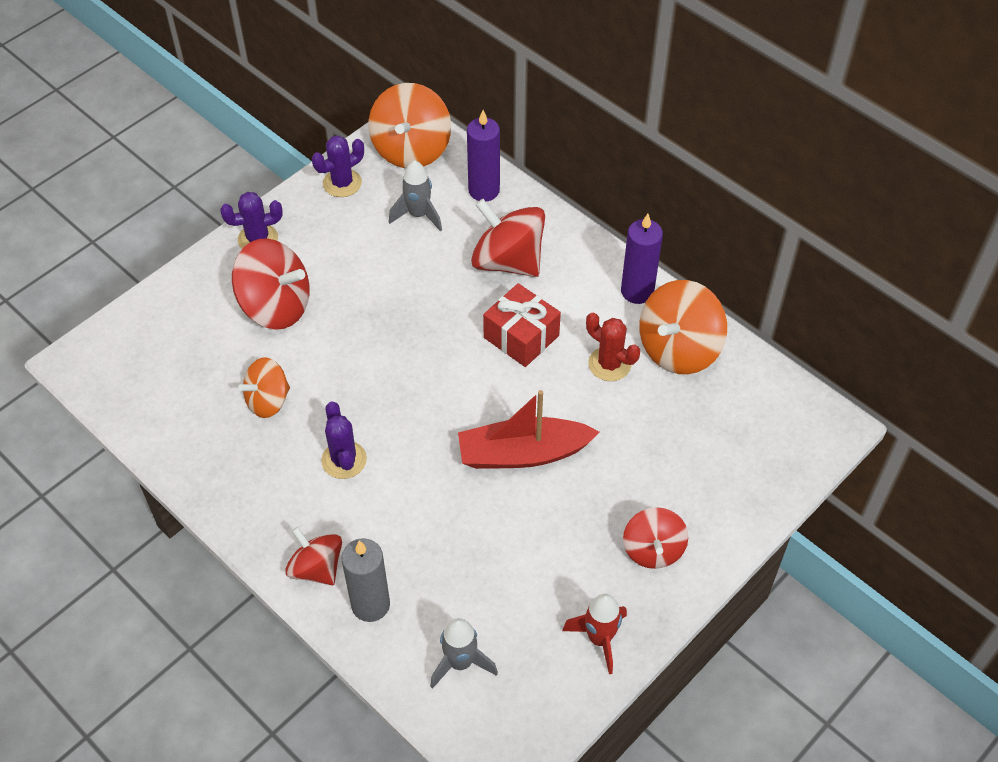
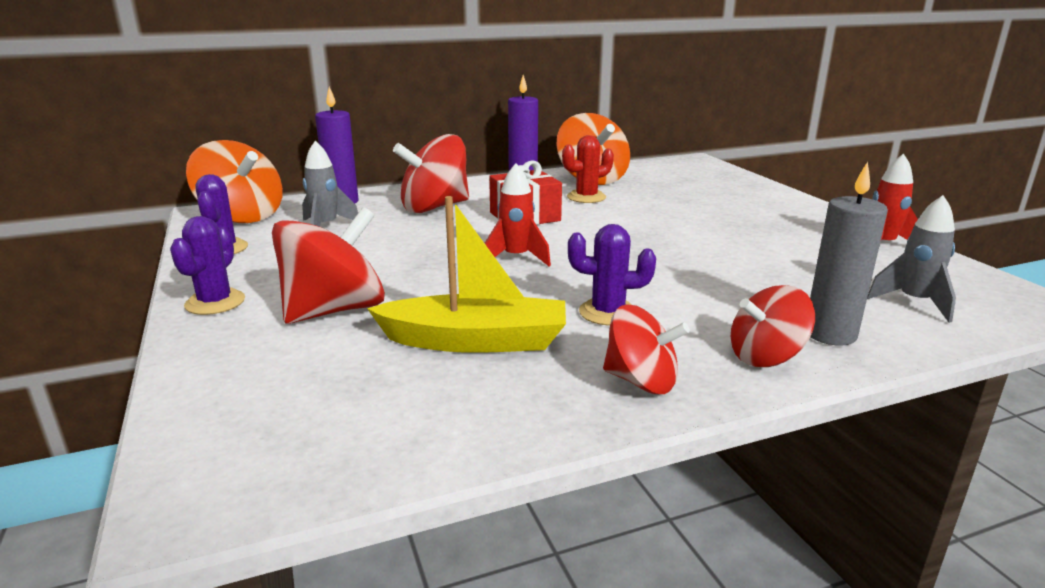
camera: 65 degrees left, 30 degrees down
orange spinning top [238,357,290,418] -> yellow boat [367,196,566,353]
red boat [458,390,599,469] -> none
red spinning top [623,507,688,569] -> red spinning top moved to [603,305,690,394]
none -> red rocket [485,163,551,266]

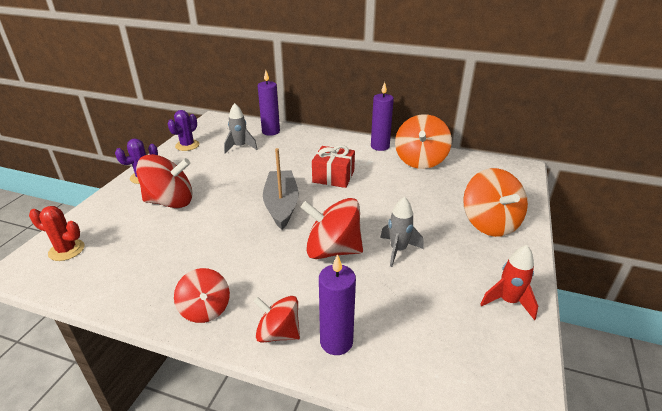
camera: 40 degrees right, 10 degrees up
orange spinning top [186,140,283,223] -> orange spinning top moved to [463,168,528,237]
yellow boat [367,196,566,353] -> none
red spinning top [393,134,469,213] -> red spinning top moved to [301,198,363,259]
red rocket [485,163,551,266] -> grey boat [263,148,299,230]
red cactus [562,135,614,203] -> red cactus moved to [29,206,84,261]
purple cactus [568,224,656,326] -> none
grey candle [810,162,888,346] -> purple candle [319,254,356,355]
grey rocket [867,195,956,323] -> grey rocket moved to [380,196,424,267]

